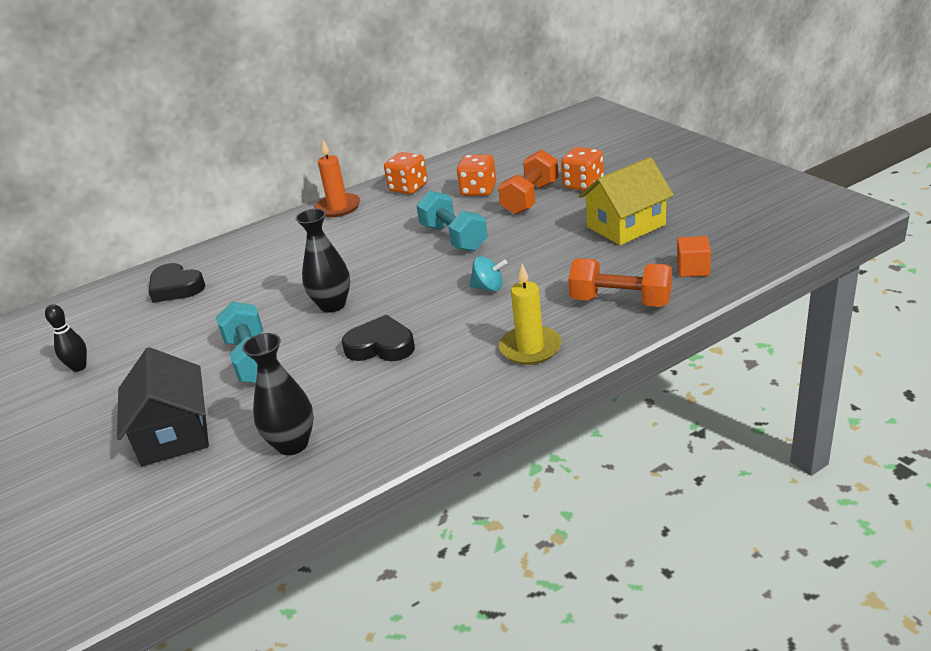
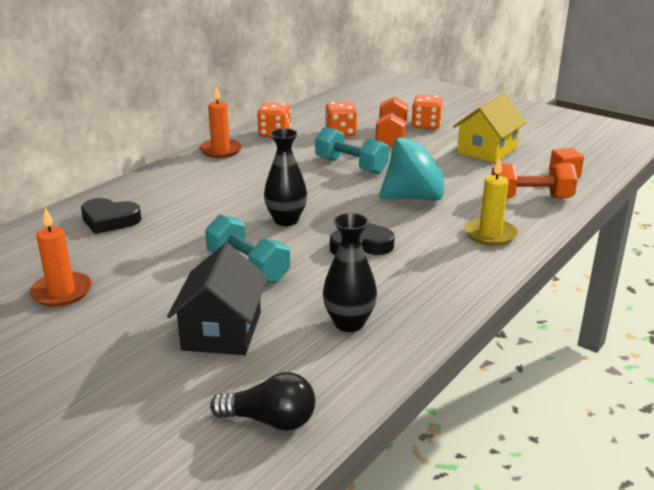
camera: 25 degrees left, 5 degrees down
black bowling pin [45,304,87,372] -> orange candle [29,208,92,307]
black house [117,347,209,467] -> black house turned 45 degrees clockwise [167,243,268,355]
turquoise spinning top [469,256,507,292] -> turquoise spinning top [379,137,459,201], size x2.17
none -> black light bulb [210,372,315,431]

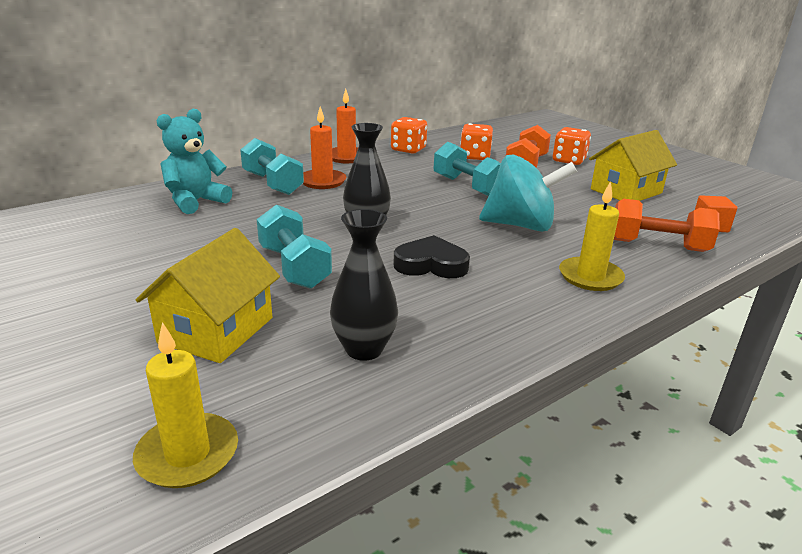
camera: 15 degrees right, 0 degrees up
orange candle [29,208,92,307] -> orange candle moved to [303,107,346,189]
black heart [81,198,141,234] -> turquoise teddy bear [157,109,232,214]
black house [167,243,268,355] -> yellow house [136,228,280,363]
black light bulb [210,372,315,431] -> yellow candle [133,322,238,488]
none -> turquoise dumbbell [240,138,304,195]

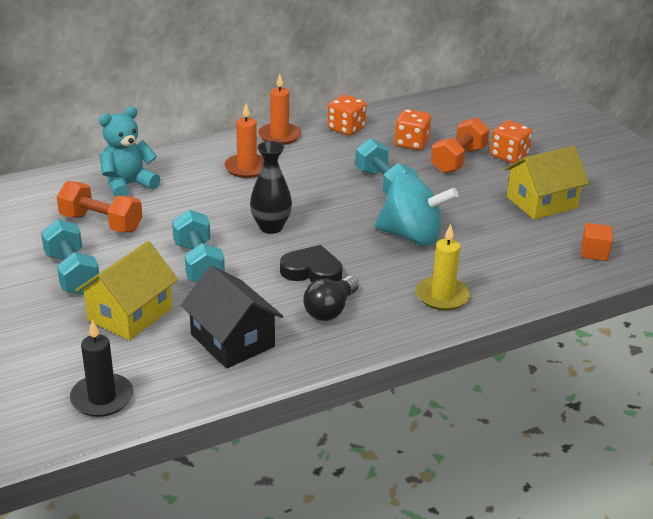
camera: 10 degrees right, 5 degrees up
yellow candle [133,322,238,488] -> black candle [70,320,133,417]
turquoise dumbbell [240,138,304,195] -> turquoise dumbbell moved to [41,219,99,295]
black vase [330,209,398,361] -> black house [181,265,283,369]
orange dumbbell [614,199,720,252] -> orange dumbbell moved to [57,181,142,233]
none -> black light bulb [303,276,359,321]

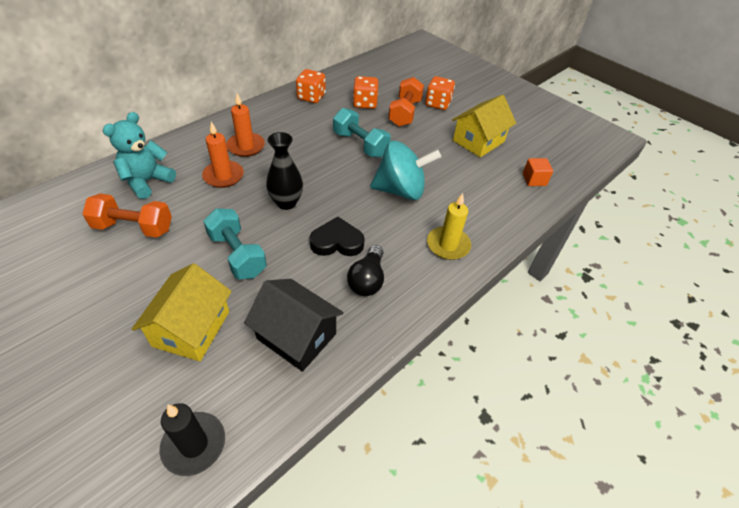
camera: 20 degrees left, 15 degrees up
turquoise dumbbell [41,219,99,295] -> none
orange candle [258,74,301,145] -> orange candle moved to [202,122,244,188]

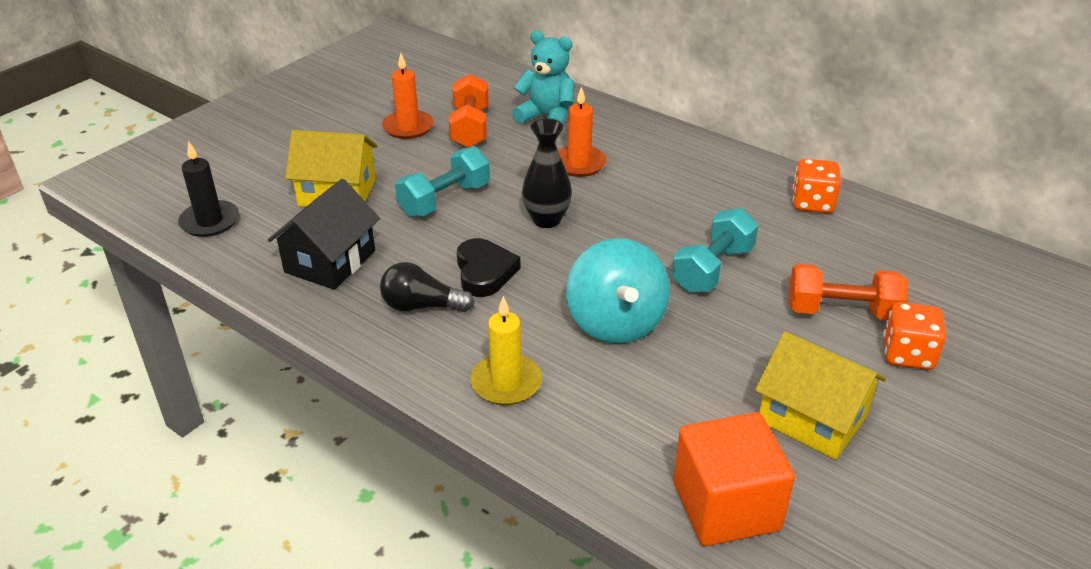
camera: 85 degrees right, 10 degrees down
orange candle [226,93,265,157] -> orange candle moved to [382,53,434,139]
orange dice [353,76,378,109] -> none
orange cube [523,158,553,186] -> orange cube [673,412,795,546], size x2.03

